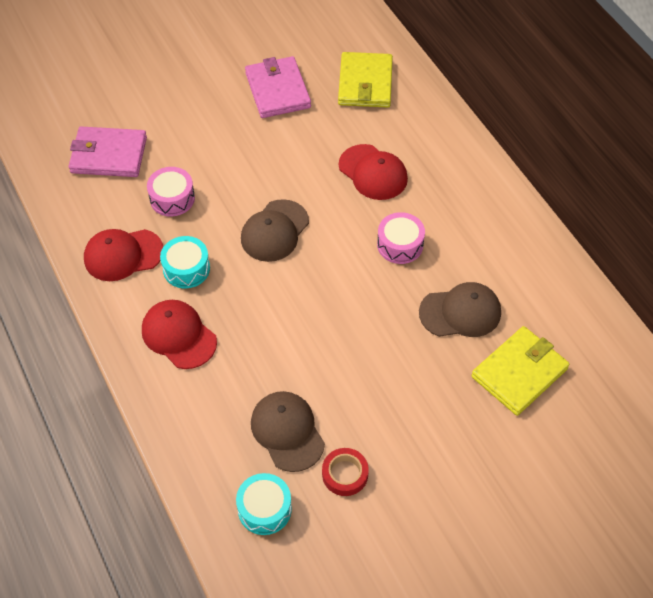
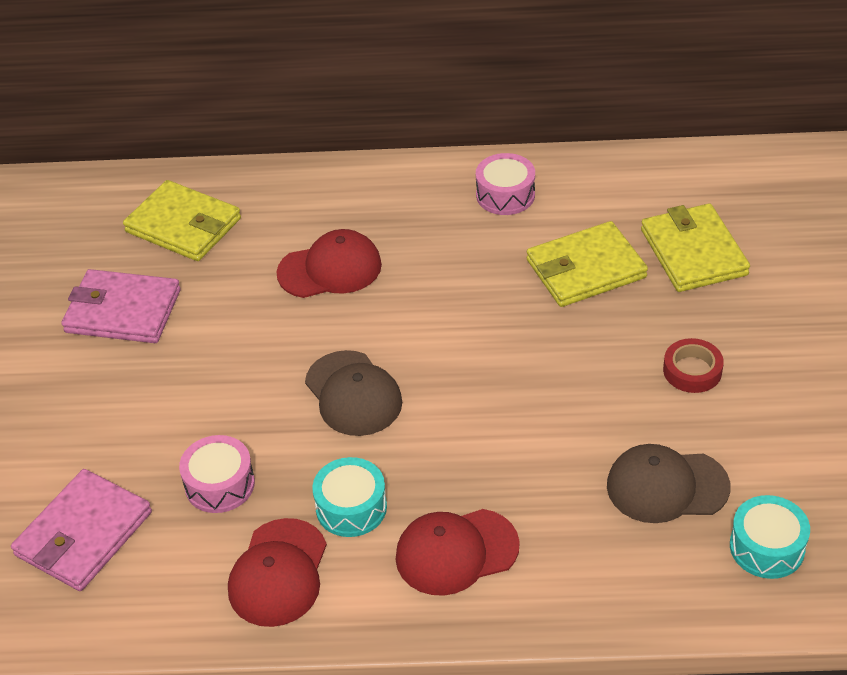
camera: 60 degrees left, 10 degrees down
red tape [322,448,369,496] -> red tape moved to [663,338,724,393]
pink drum [377,212,425,264] -> pink drum moved to [476,153,535,215]
brown cap [419,282,501,337] -> yellow wallet [526,221,648,307]

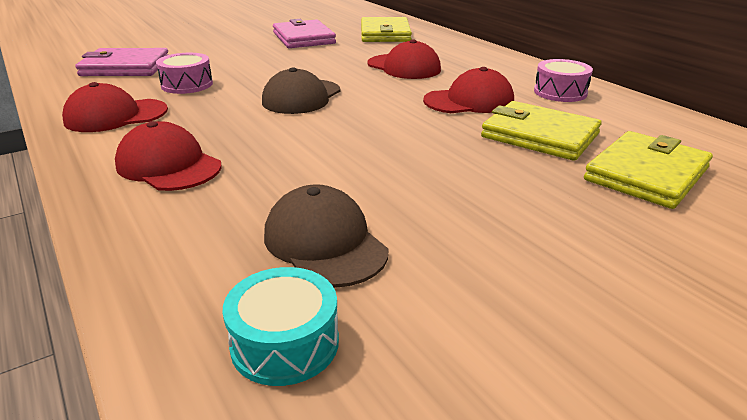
camera: 55 degrees right, 15 degrees down
turquoise drum [312,457,387,537] -> none
red tape [663,338,724,393] -> none
none -> red cap [423,67,514,113]

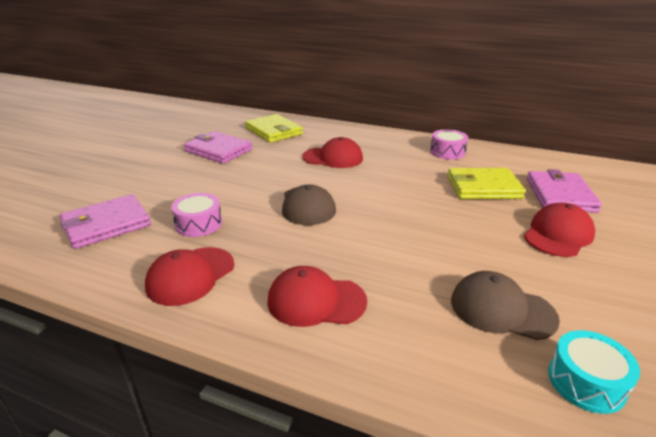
camera: 35 degrees left, 0 degrees up
red cap [423,67,514,113] -> red cap moved to [524,202,595,257]
yellow wallet [584,131,713,209] -> pink wallet [527,169,602,213]

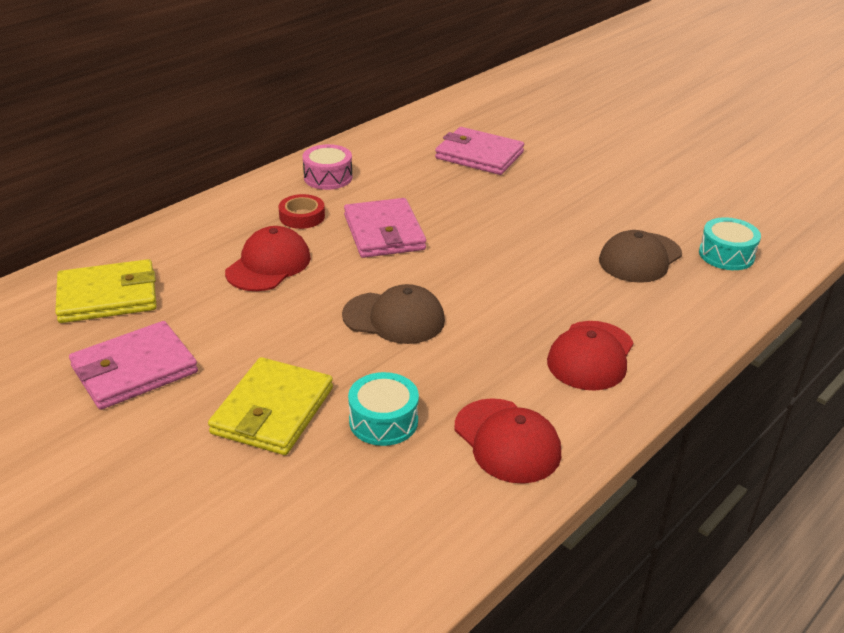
camera: 70 degrees left, 5 degrees up
pink wallet [60,194,151,249] -> pink wallet moved to [344,198,426,258]
pink drum [171,193,222,237] -> turquoise drum [348,372,419,446]
yellow wallet [448,168,526,199] -> yellow wallet moved to [208,357,333,455]
red cap [524,202,595,257] -> none
none -> red tape [279,194,325,229]

